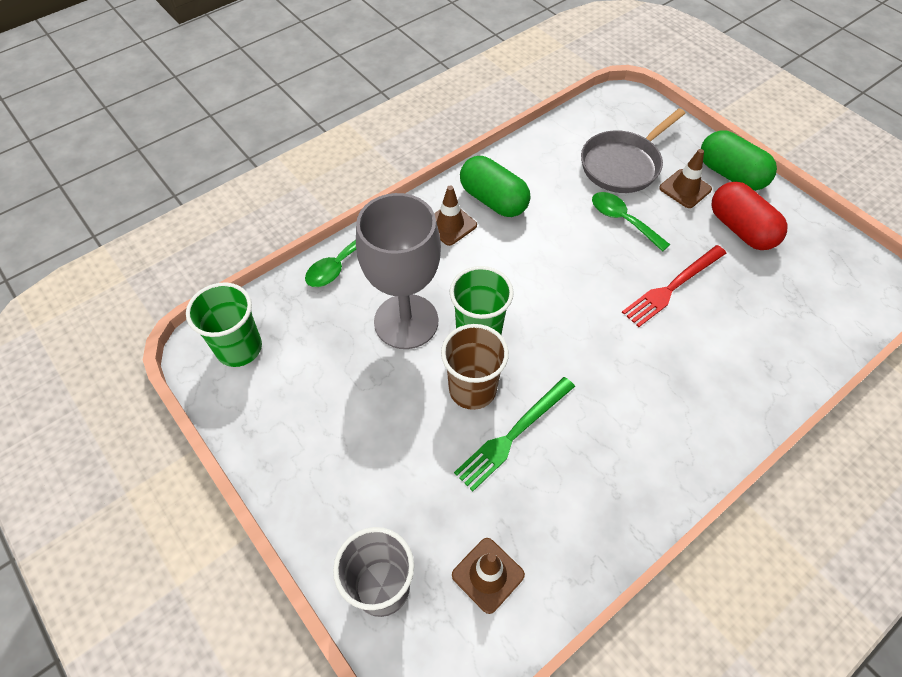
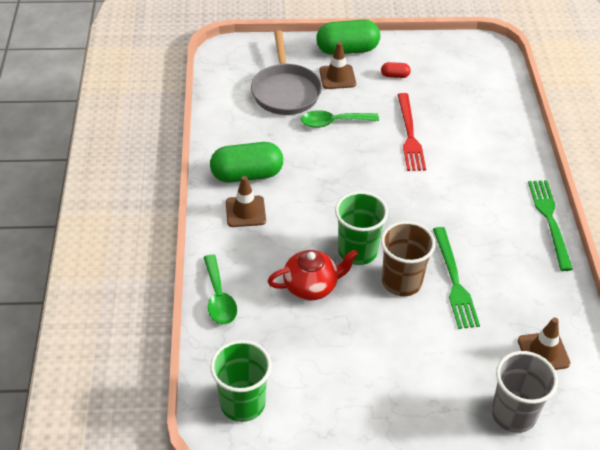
camera: 55 degrees left, 10 degrees down
grey goblet [356,193,441,349] -> red teapot [268,249,358,301]
red capsule [712,182,788,250] -> red capsule [381,62,411,78], size x0.45
none -> green fork [528,180,573,271]

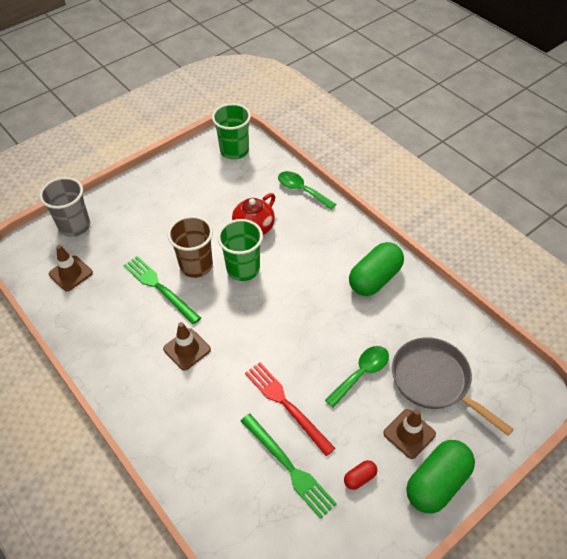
camera: 145 degrees right, 5 degrees up
brown traffic cone [226,176,266,227] -> brown traffic cone moved to [163,322,211,371]
green fork [528,180,573,271] -> green fork moved to [241,414,337,519]

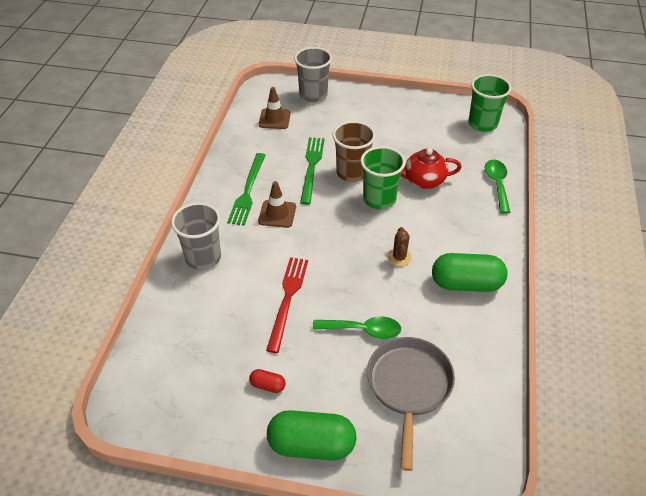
camera: 50 degrees right, 5 degrees down
green fork [241,414,337,519] -> green fork moved to [227,153,266,226]
brown traffic cone [383,409,436,459] -> none
none -> grey cup [171,202,221,270]
none -> brown cactus [387,227,412,267]

